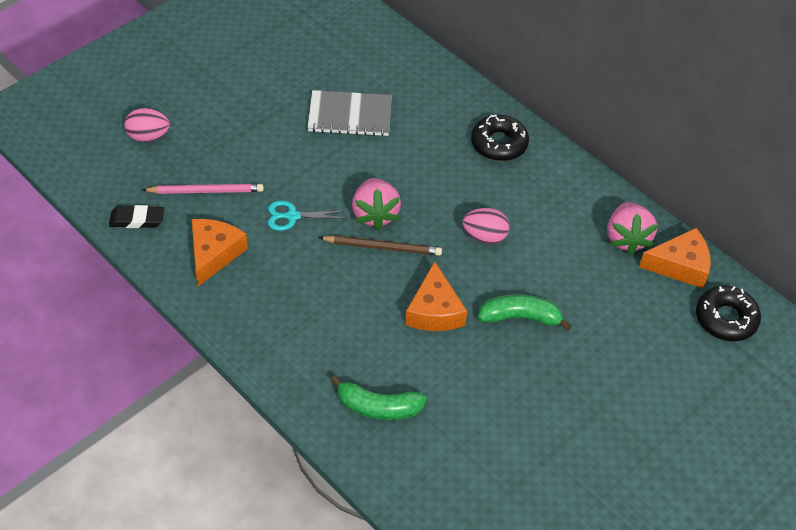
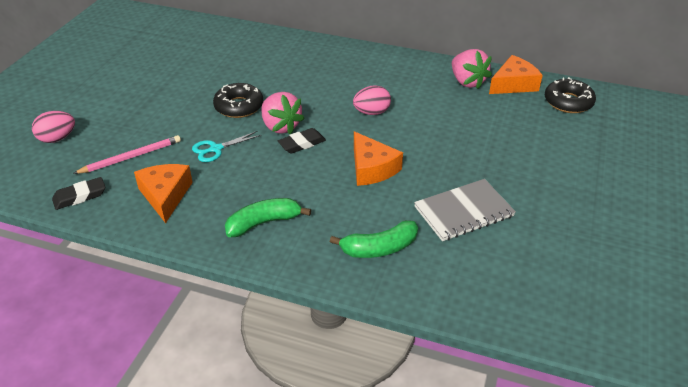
camera: 25 degrees left, 10 degrees down
grey notebook [307,90,392,136] -> grey notebook moved to [414,179,516,241]
brown pencil [319,235,442,256] -> black eraser [278,128,326,154]
black donut [471,114,529,161] -> black donut moved to [213,83,263,118]
green banana [478,294,572,331] -> green banana moved to [225,198,311,237]

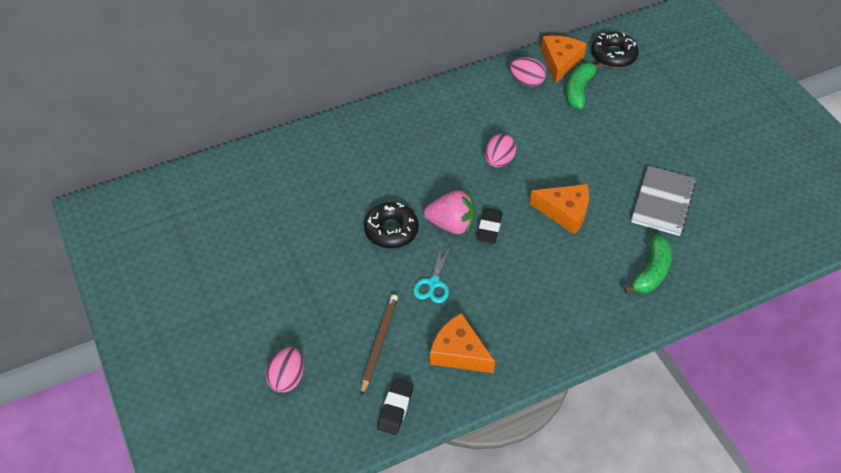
camera: 45 degrees left, 10 degrees up
pink pencil [73,135,181,174] -> brown pencil [361,294,398,396]
green banana [225,198,311,237] -> green banana moved to [566,62,603,109]
pink strawberry [452,49,492,89] -> pink egg [510,57,546,87]

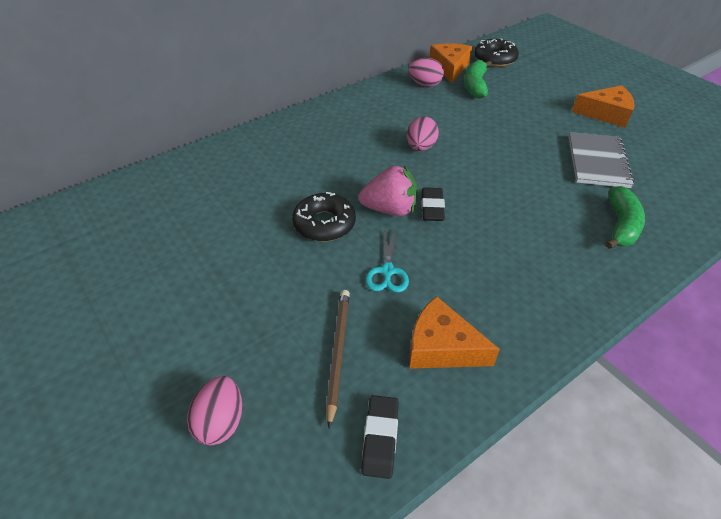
camera: 10 degrees left, 5 degrees down
orange cheese [529,184,589,235] -> orange cheese moved to [572,85,634,128]

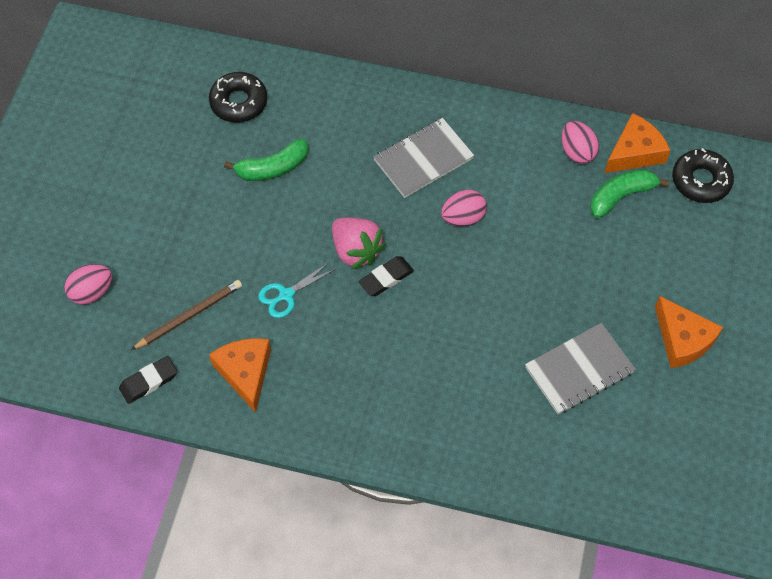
camera: 50 degrees right, 15 degrees up
black donut [292,192,356,242] -> black donut moved to [209,72,267,123]
green banana [605,186,645,249] -> green banana moved to [224,139,309,181]
none -> grey notebook [374,118,474,198]

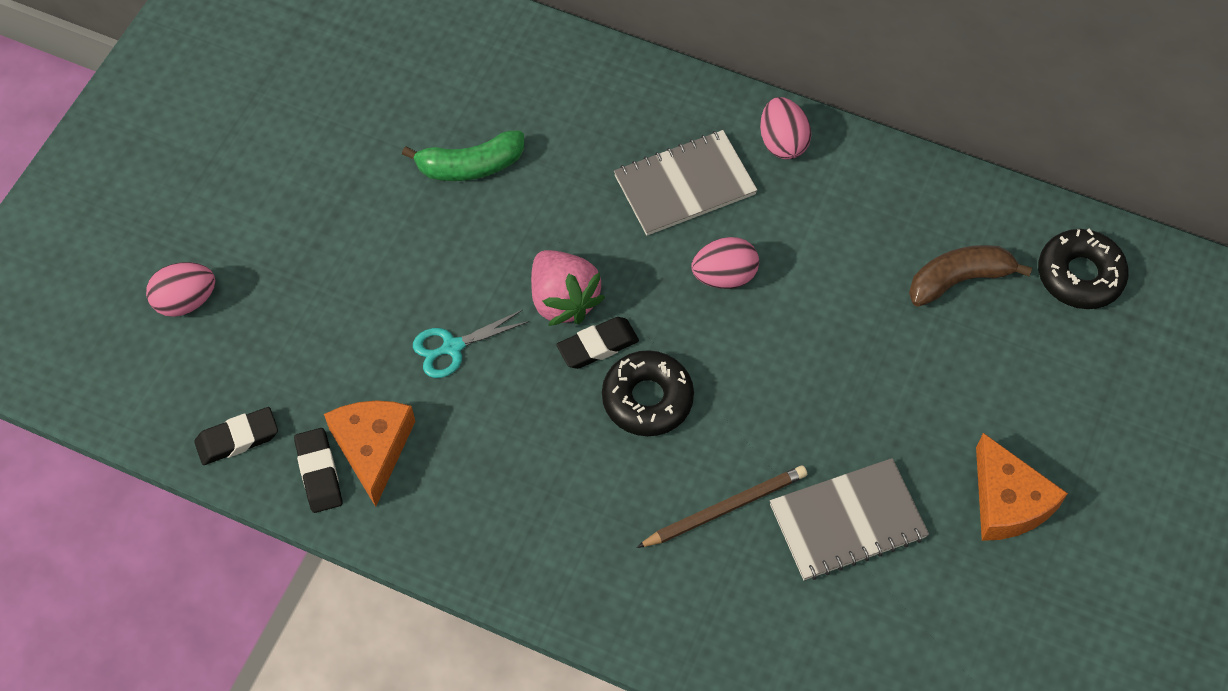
camera: 10 degrees right, 0 degrees up
brown pencil [131,280,242,350] -> brown pencil moved to [636,465,807,548]
black donut [209,72,267,123] -> black donut moved to [602,350,694,436]
pink egg [561,121,599,164] -> pink egg moved to [760,97,811,159]
green banana [590,169,670,218] -> brown banana [909,245,1032,307]
orange cheese [605,113,670,173] -> none
none -> black eraser [294,428,342,513]

